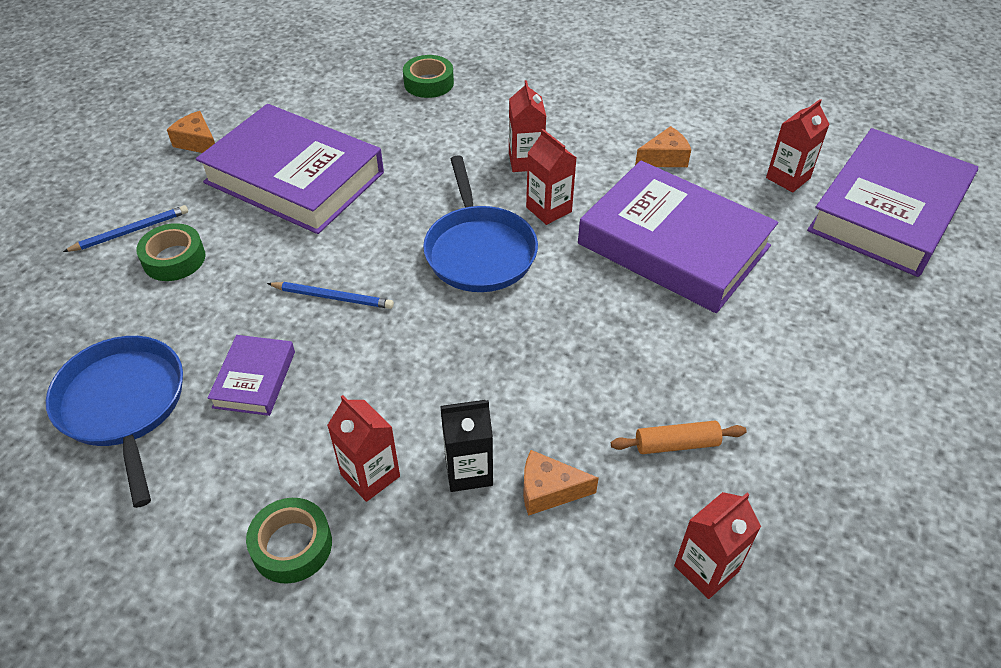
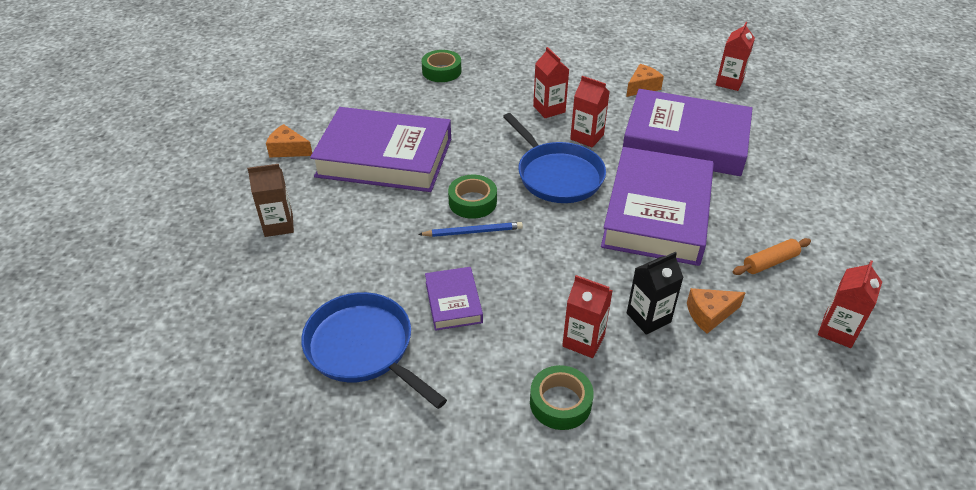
camera: 20 degrees left, 5 degrees down
blue pencil [63,205,188,252] -> brown carton [247,164,294,237]
green tape [136,223,205,281] -> green tape moved to [448,175,497,219]
purple book [807,128,978,277] -> purple book moved to [601,147,714,266]

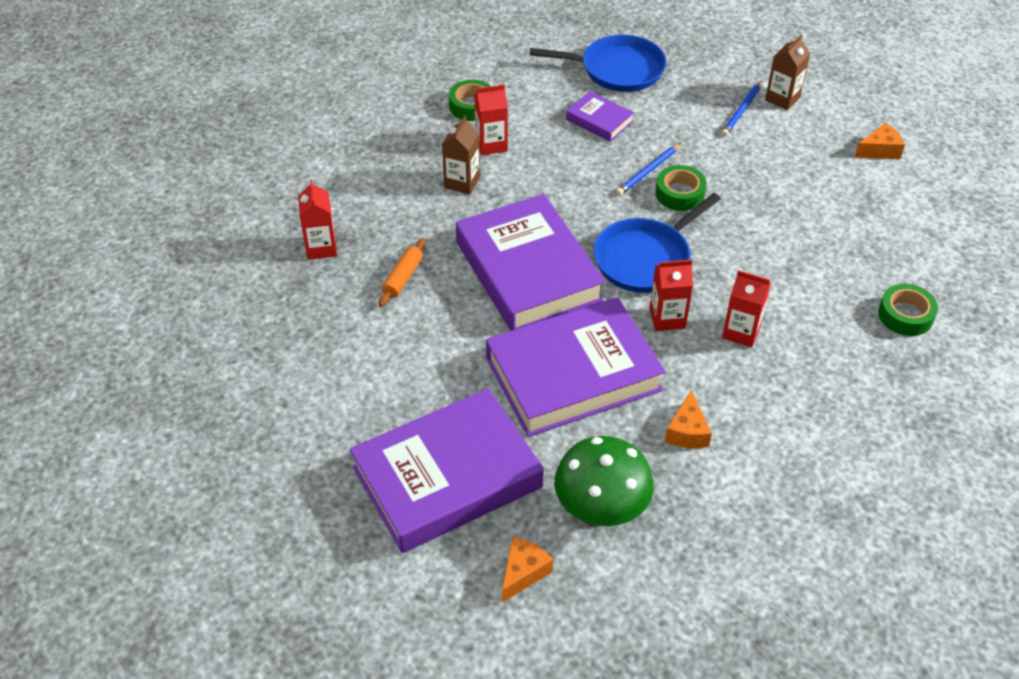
camera: 140 degrees right, 5 degrees up
purple book [310,107,451,192] -> purple book moved to [350,388,544,553]
blue pan [503,113,606,203] -> blue pan turned 60 degrees counterclockwise [594,193,721,293]
black carton [627,252,684,335] -> brown carton [442,116,480,194]
orange cheese [687,288,746,334] -> orange cheese moved to [502,537,553,602]
red carton [716,22,755,91] -> green mushroom [554,436,654,526]
none -> blue pencil [722,81,762,136]

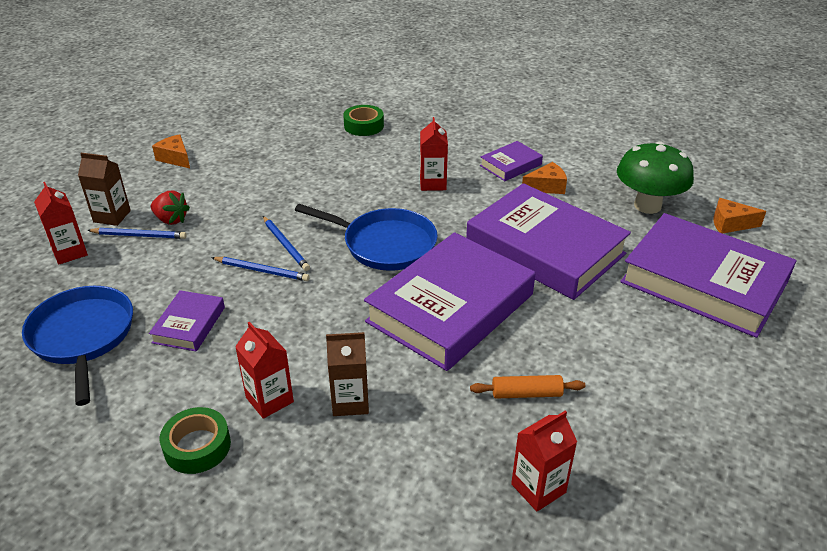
camera: 115 degrees left, 10 degrees down
red carton [650,260,693,331] -> red carton moved to [34,182,88,264]
green tape [656,165,707,211] -> blue pencil [263,216,310,271]
none -> red strawberry [151,191,190,225]
none -> purple book [480,141,543,181]

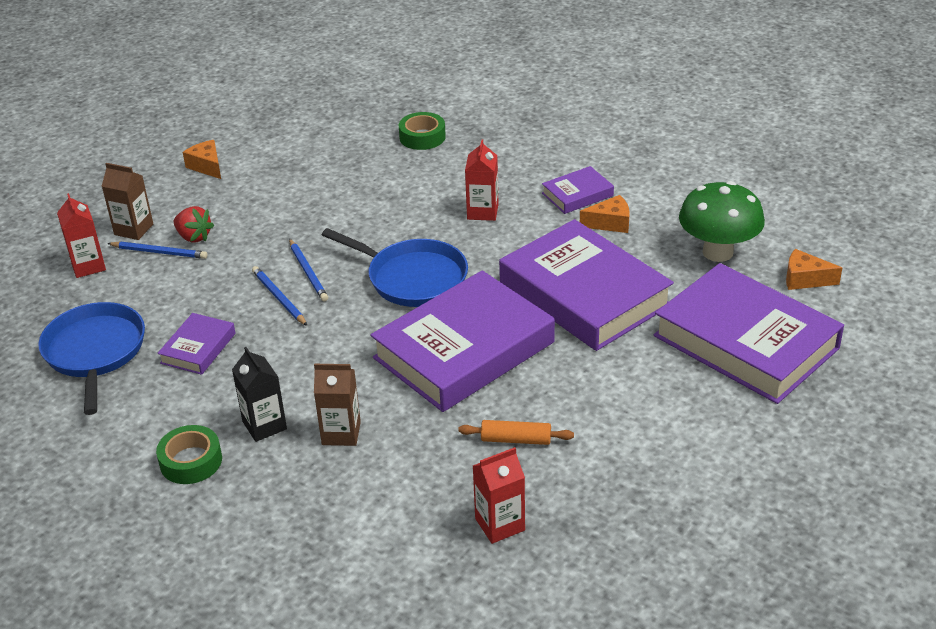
camera: 10 degrees right, 0 degrees up
blue pencil [211,257,309,281] -> blue pencil turned 150 degrees counterclockwise [252,266,307,326]
red carton [235,322,294,419] -> black carton [232,347,287,442]

